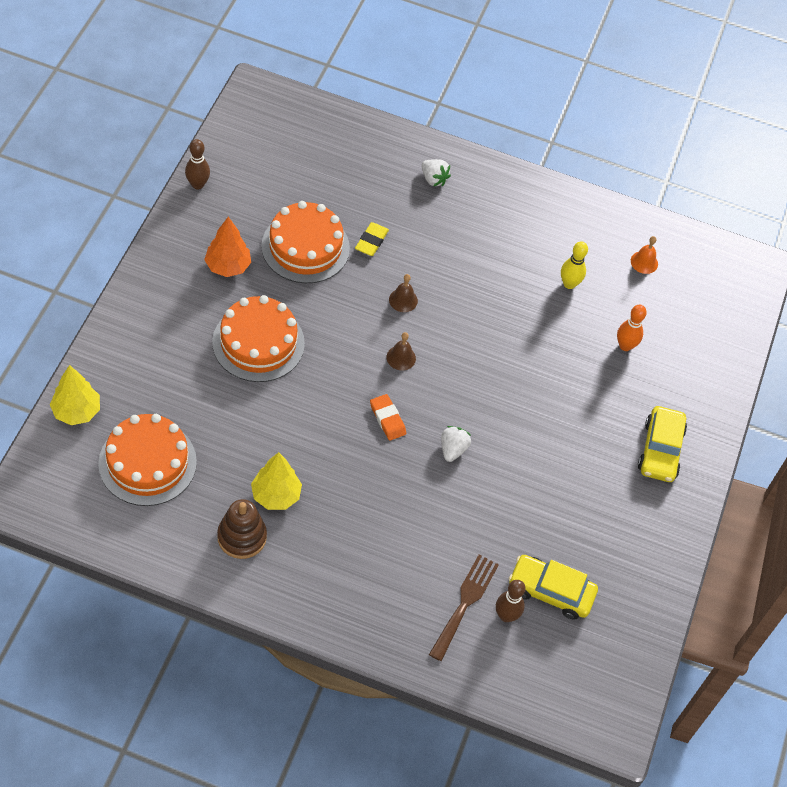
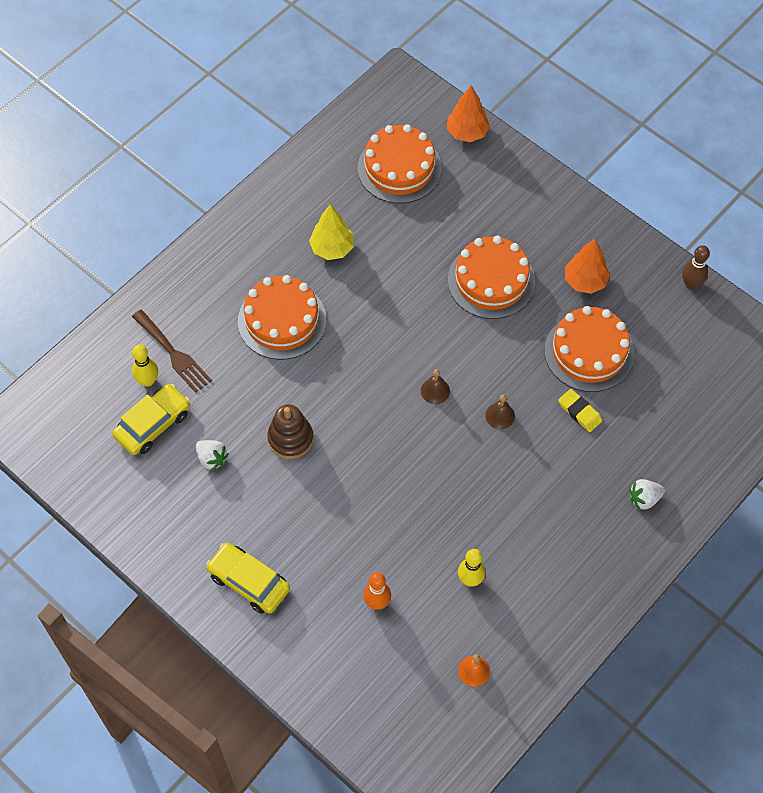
camera: 120 degrees right, 5 degrees up
yellow tree [50,365,100,425] -> orange tree [447,85,490,142]
brown stacking toy [217,499,267,559] -> brown stacking toy moved to [267,404,313,459]
orange eraser [370,394,406,441] -> none
white strawberry [441,426,471,462] -> white strawberry moved to [195,440,228,471]
brown bowling pin [496,580,526,622] -> yellow bowling pin [132,344,158,387]
none -> orange cake [238,275,326,360]

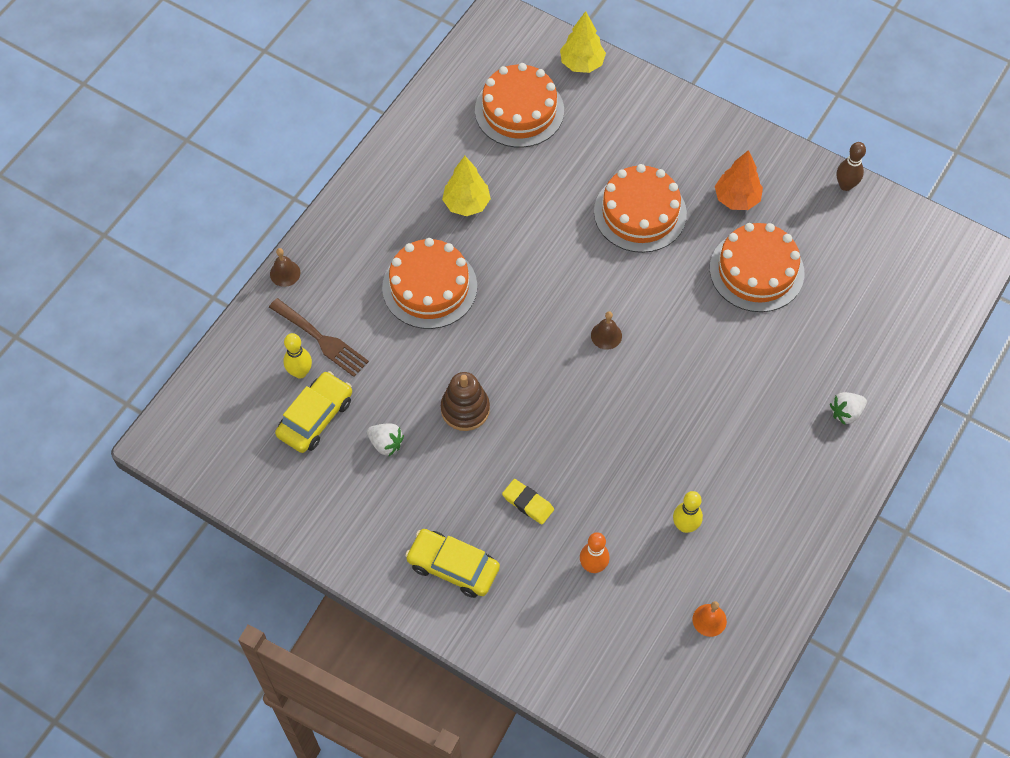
camera: 10 degrees left, 0 degrees up
orange tree [447,85,490,142] -> yellow tree [560,11,606,73]
brown bell [485,394,515,429] -> brown bell moved to [270,248,300,287]
yellow eraser [558,389,602,432] -> yellow eraser moved to [502,479,554,525]

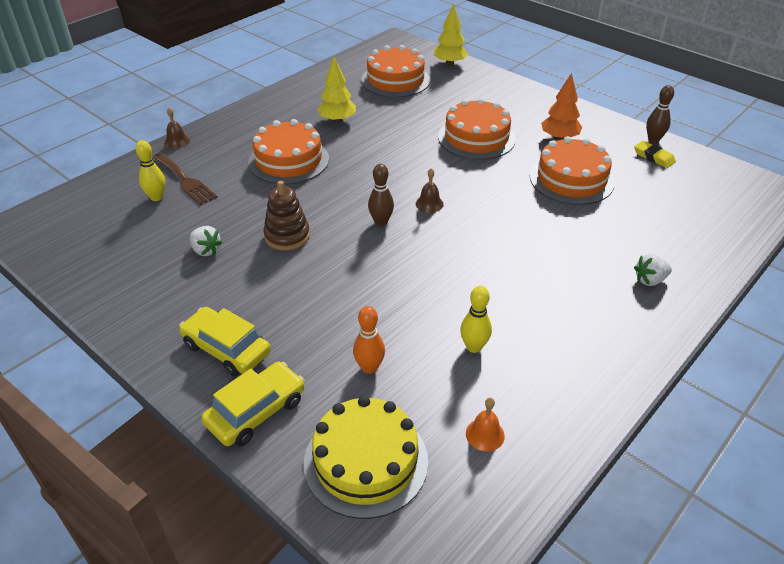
camera: 10 degrees right, 20 degrees down
yellow car [275,371,352,453] -> yellow car moved to [201,362,304,447]
yellow eraser [502,479,554,525] -> yellow eraser moved to [634,141,676,168]
none -> yellow cake [304,396,428,519]
none -> brown bowling pin [368,164,394,226]

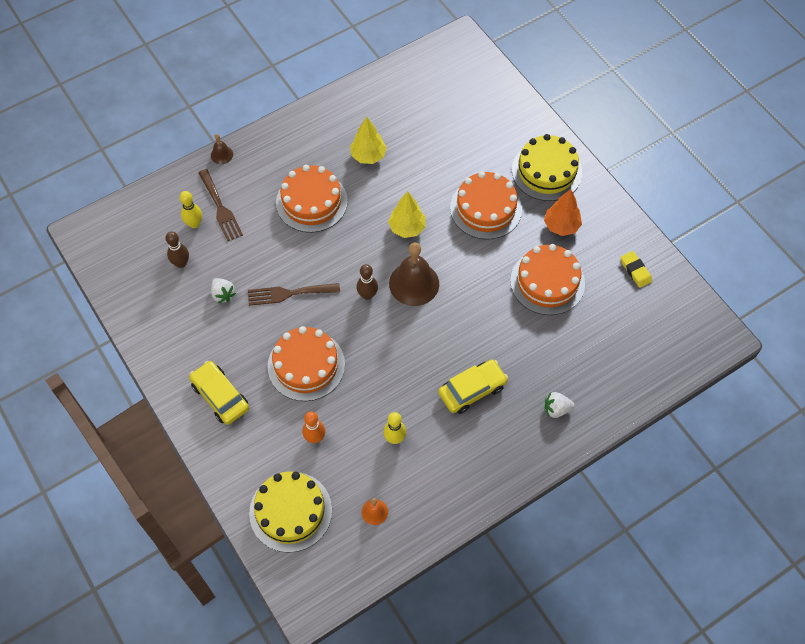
camera: 15 degrees right, 20 degrees up
yellow car [201,362,304,447] -> yellow car moved to [438,359,508,414]
brown stacking toy [263,181,310,250] -> brown fork [248,283,340,306]
orange cake [361,45,430,97] -> orange cake moved to [267,326,345,401]
brown bell [416,168,444,213] -> brown bell [389,243,439,306], size x2.09
yellow tree [434,3,468,66] -> yellow tree moved to [388,191,426,238]
brown bowling pin [646,85,674,143] -> brown bowling pin moved to [166,231,189,268]
none -> yellow cake [512,134,582,201]

